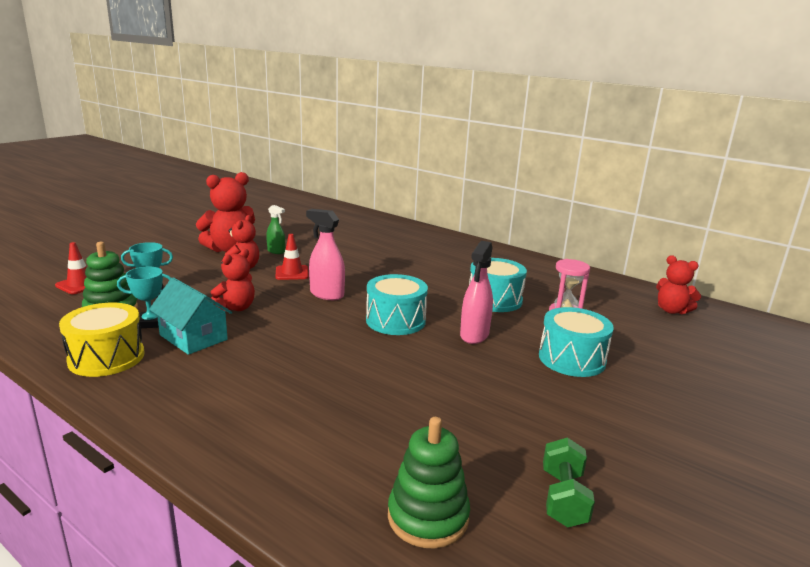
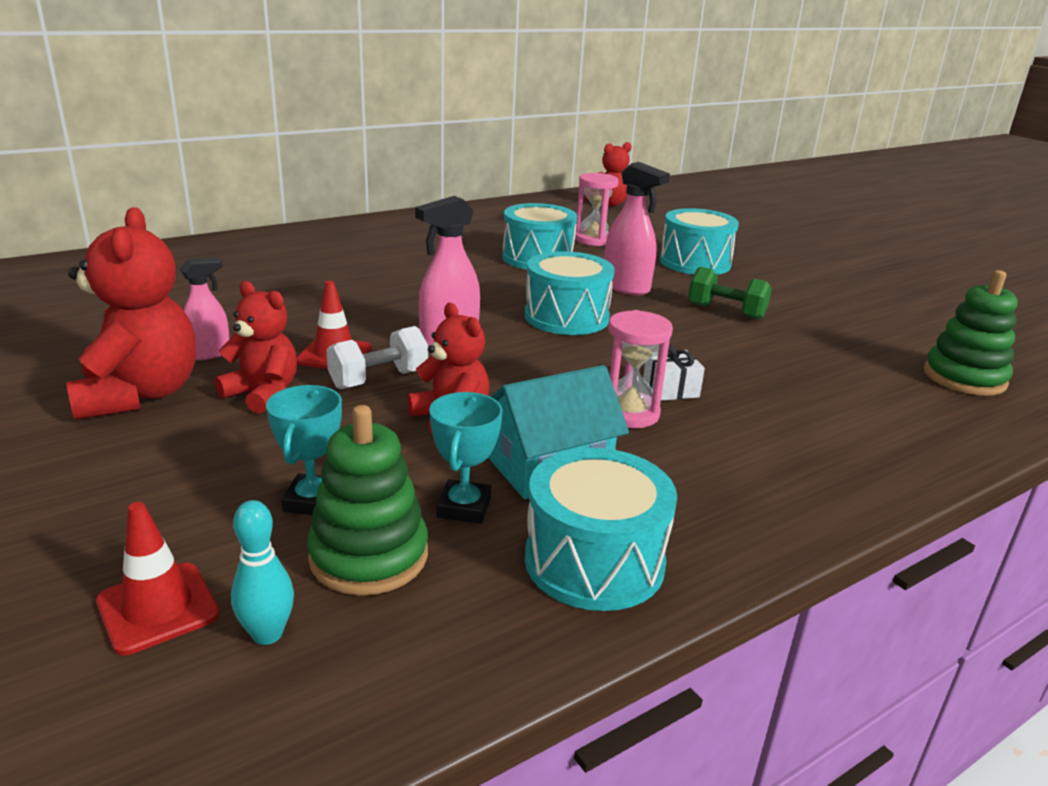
camera: 70 degrees left, 5 degrees up
yellow drum [59,303,145,377] -> turquoise drum [525,448,677,611]
green spray bottle [266,205,285,254] -> pink spray bottle [180,258,230,360]
green dumbbell [543,437,595,527] -> green dumbbell moved to [688,267,772,320]
none -> turquoise bowling pin [231,500,294,645]
none -> white dumbbell [326,326,428,390]
none -> pink hourglass [608,310,673,428]
none -> white gift [643,345,705,401]

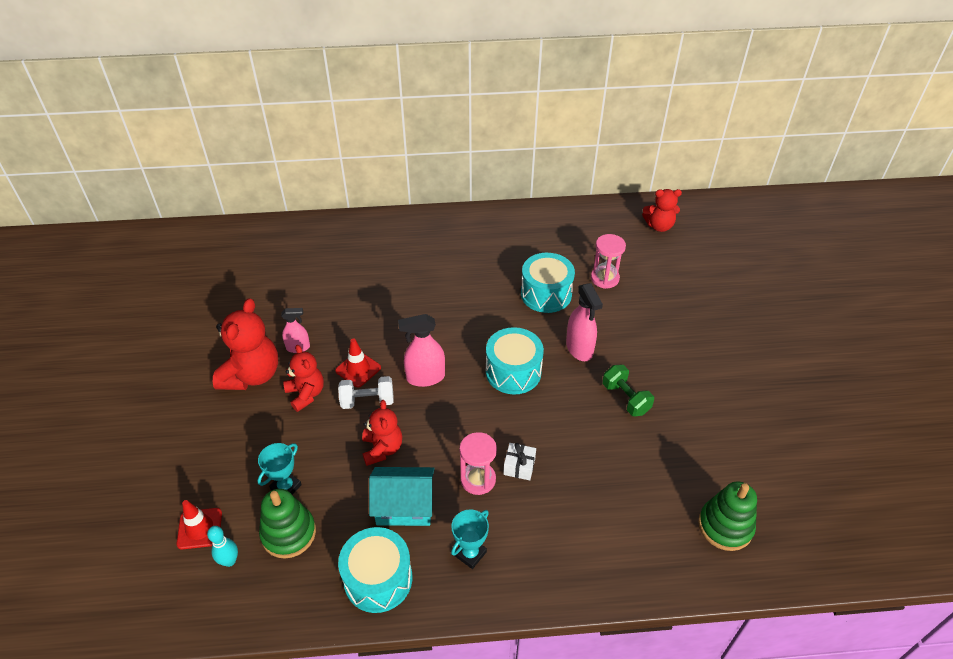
camera: 30 degrees right, 20 degrees up
turquoise trophy [429,392,503,524] -> turquoise trophy moved to [451,509,489,569]
turquoise drum [660,208,739,275] -> none

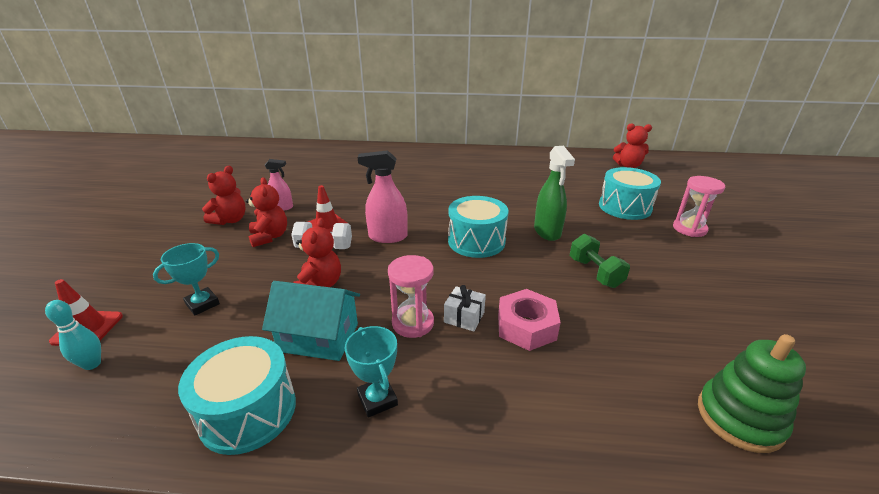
camera: 10 degrees right, 15 degrees down
red teddy bear [213,298,278,390] -> red teddy bear [202,166,246,225], size x0.63
green stacking toy [259,489,316,558] -> none
turquoise trophy [451,509,489,569] -> turquoise trophy turned 75 degrees counterclockwise [345,326,398,418]
turquoise drum [521,253,575,313] -> turquoise drum moved to [599,167,661,220]
pink spray bottle [566,283,603,361] -> green spray bottle [534,146,575,241]
pink hourglass [591,234,626,289] -> pink hourglass moved to [673,176,725,237]
none -> pink nut [498,289,561,351]

